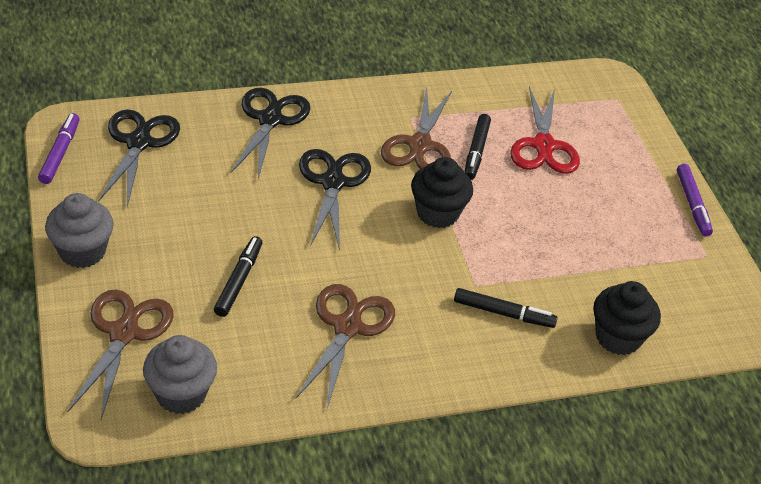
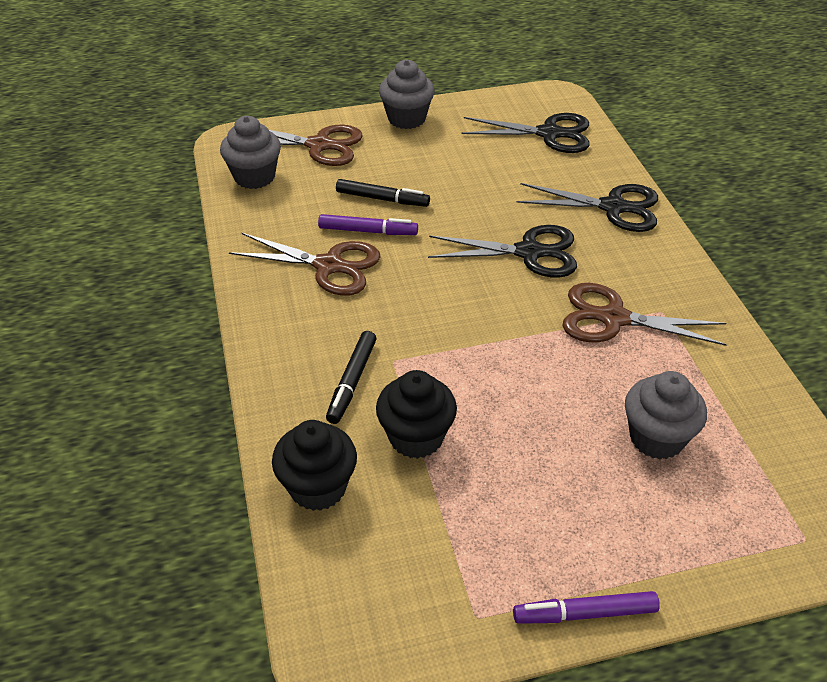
camera: 95 degrees right, 0 degrees up
purple marker [38,113,80,184] -> purple marker moved to [318,214,418,235]
black cupcake [411,157,473,228] -> black cupcake moved to [376,370,457,459]
black marker [465,114,491,180] -> none
red scissors [510,86,580,174] -> grey cupcake [625,371,707,460]

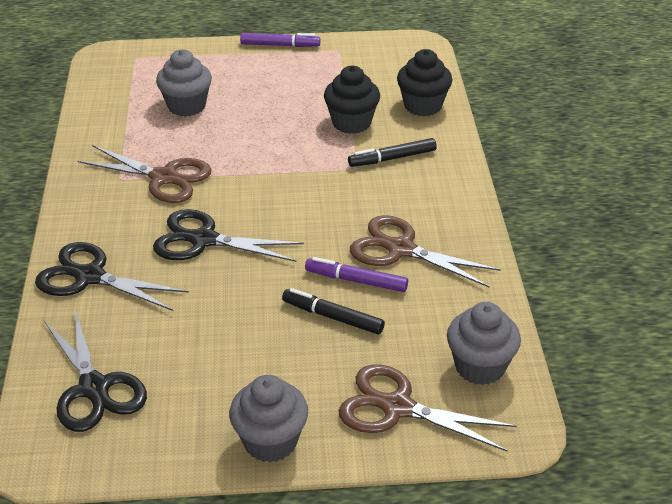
camera: 170 degrees left, 5 degrees down
black marker [326,331,377,424] -> black marker turned 135 degrees counterclockwise [348,138,437,167]
black scissors [461,113,589,153] -> black scissors turned 135 degrees counterclockwise [44,310,147,432]

